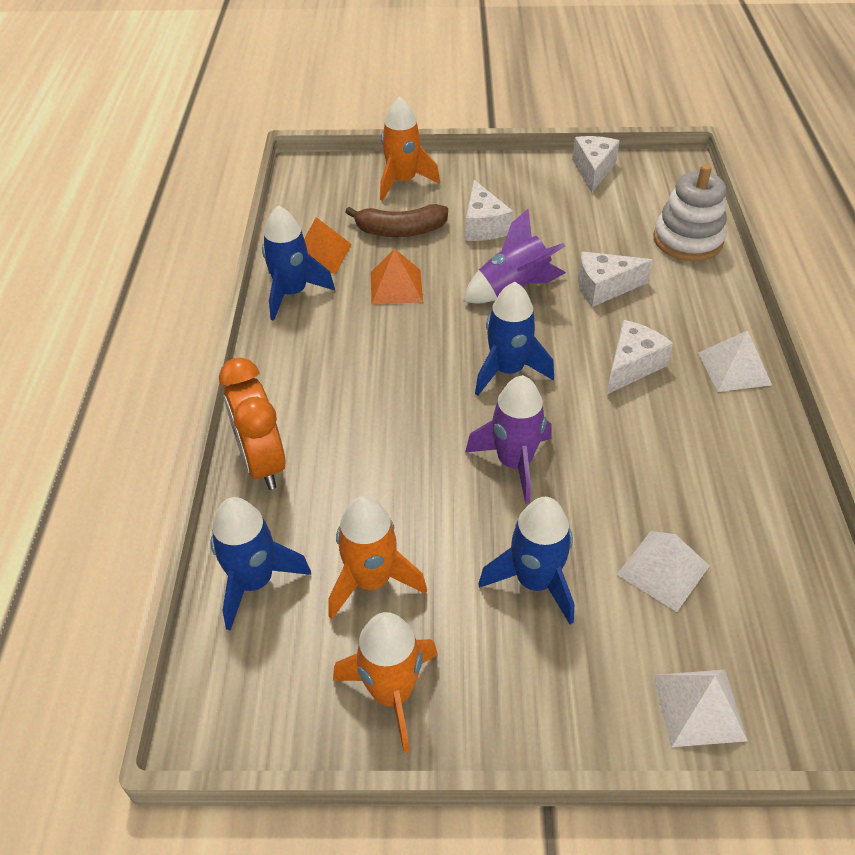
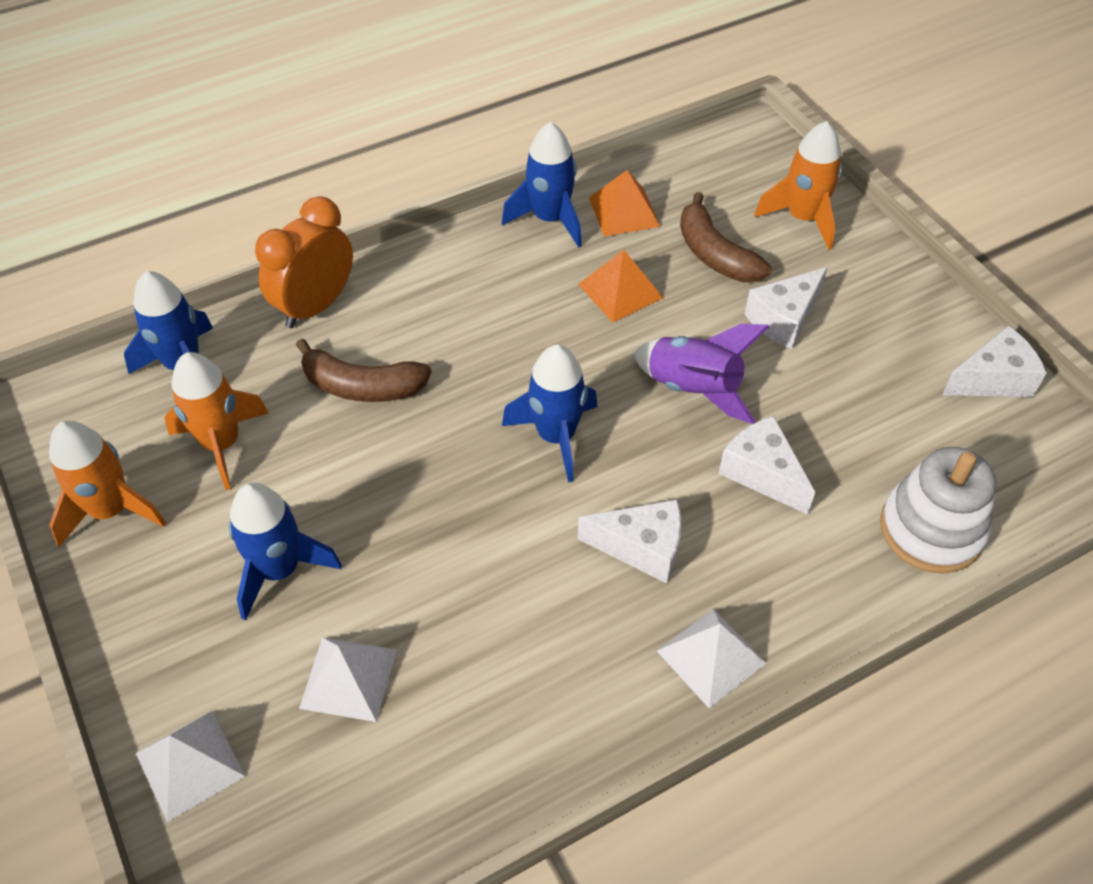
camera: 60 degrees right, 5 degrees up
purple rocket [465,375,551,504] -> none
none -> brown banana [296,339,431,402]

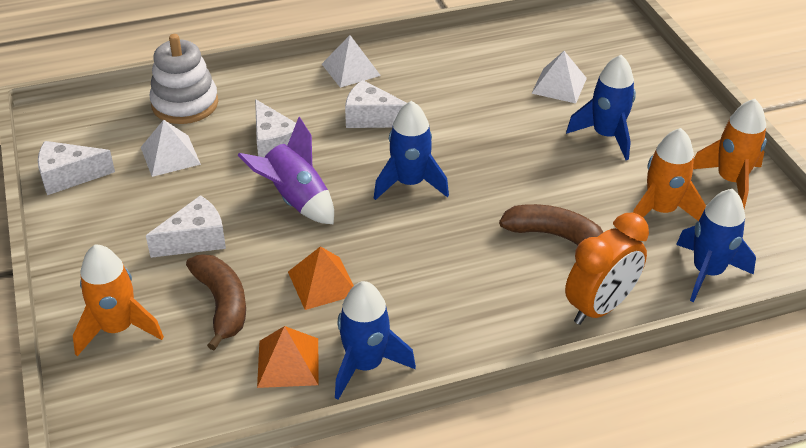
camera: 170 degrees left, 10 degrees down
white pyramid [136,711,245,822] -> white pyramid moved to [141,120,201,177]

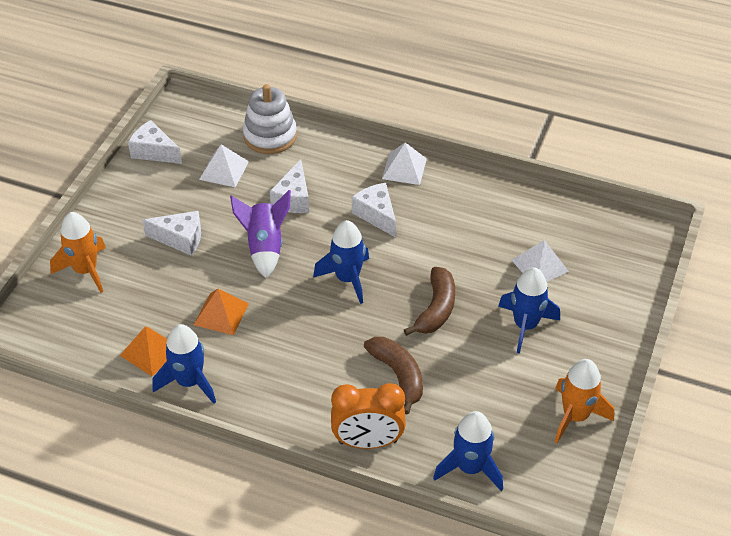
camera: 40 degrees right, 5 degrees up
brown banana [186,254,246,350] -> brown banana moved to [404,267,455,336]
orange rocket [633,128,706,221] -> none

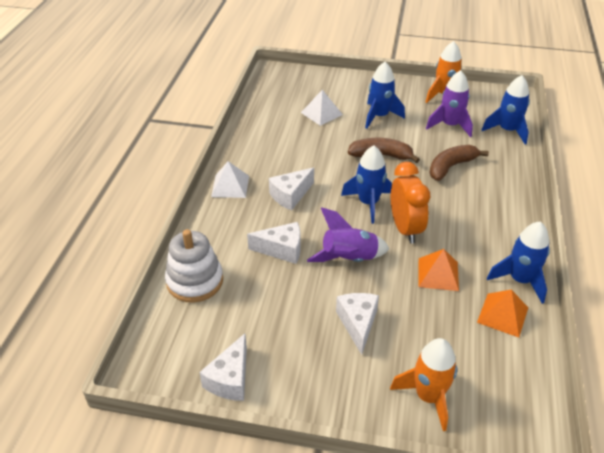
camera: 100 degrees left, 5 degrees down
white pyramid [199,144,249,188] -> none
orange clock [331,383,406,449] -> orange clock moved to [391,162,430,244]
none -> purple rocket [426,70,473,137]

